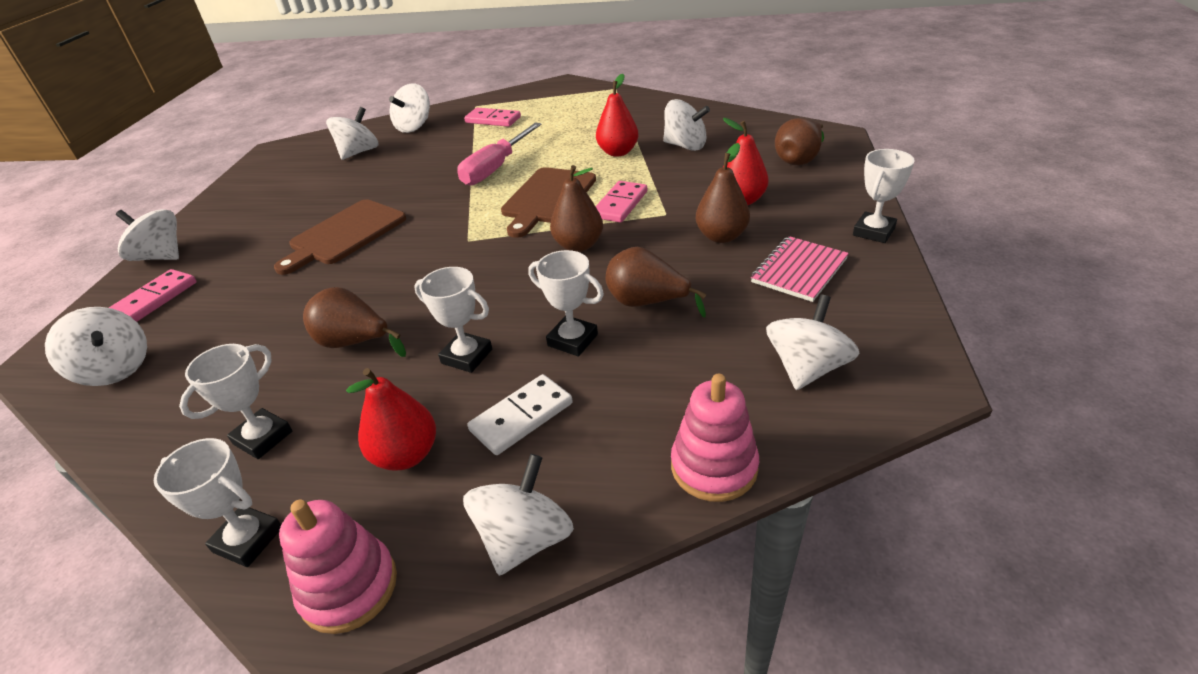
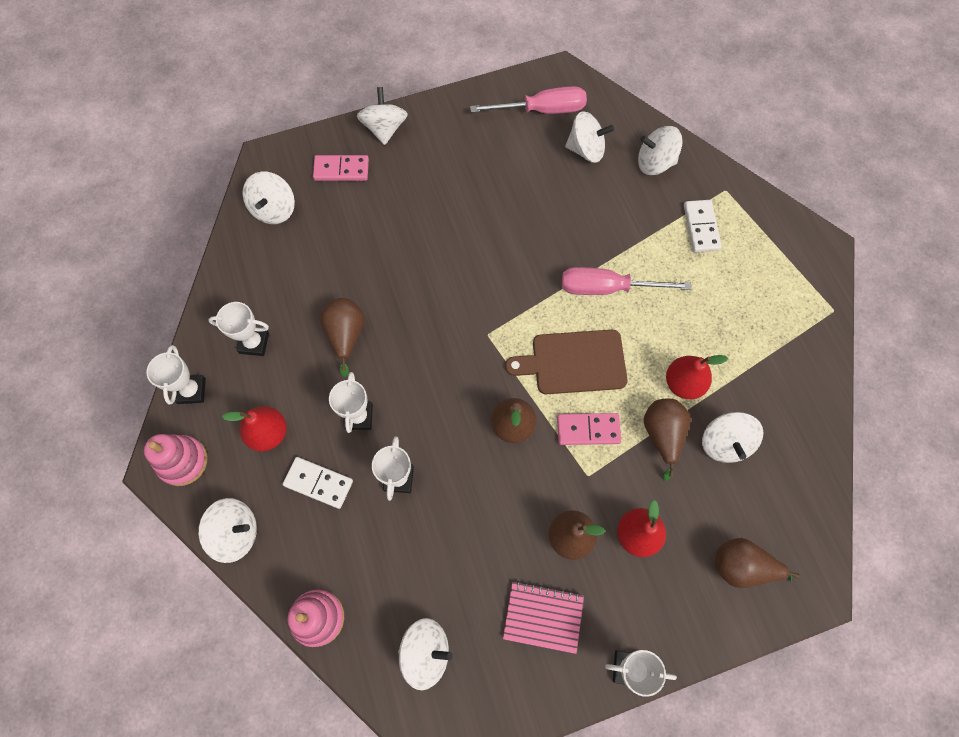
camera: 60 degrees right, 30 degrees up
brown cutting board [274,199,406,275] -> none
pink domino [464,108,521,127] -> white domino [684,200,722,252]
brown pear [606,246,707,317] -> brown pear moved to [643,398,691,481]
none -> pink screwdriver [470,86,587,114]

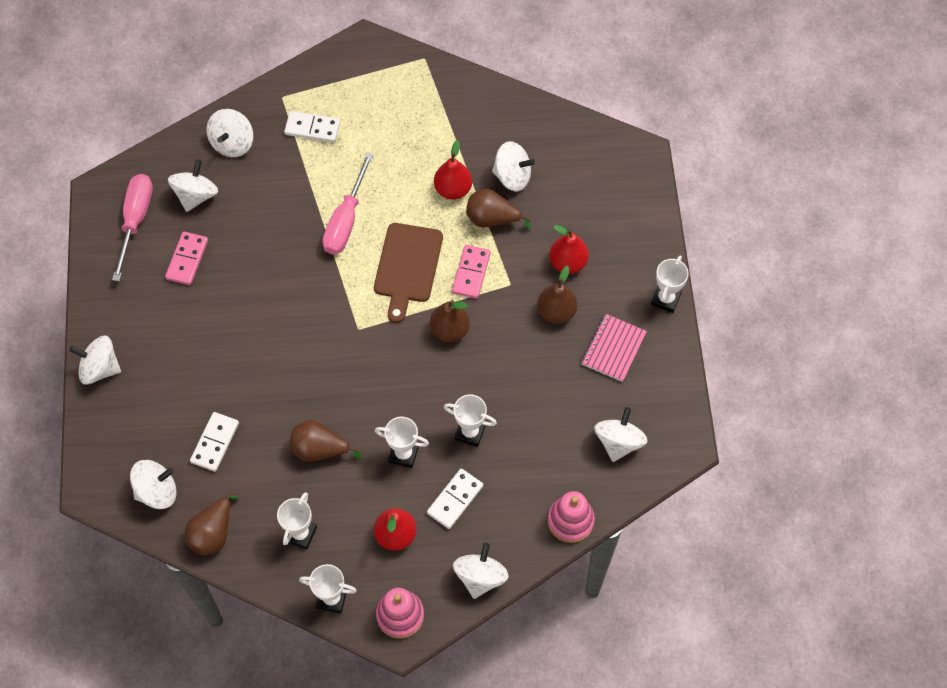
camera: 75 degrees left, 5 degrees down
white spinning top [242,172,295,224] -> white spinning top turned 45 degrees counterclockwise [130,460,177,509]
pink domino [313,155,369,181] -> pink domino moved to [165,232,208,285]
brown pear [715,538,800,588] -> brown pear moved to [185,490,238,555]
none -> white domino [190,412,239,472]

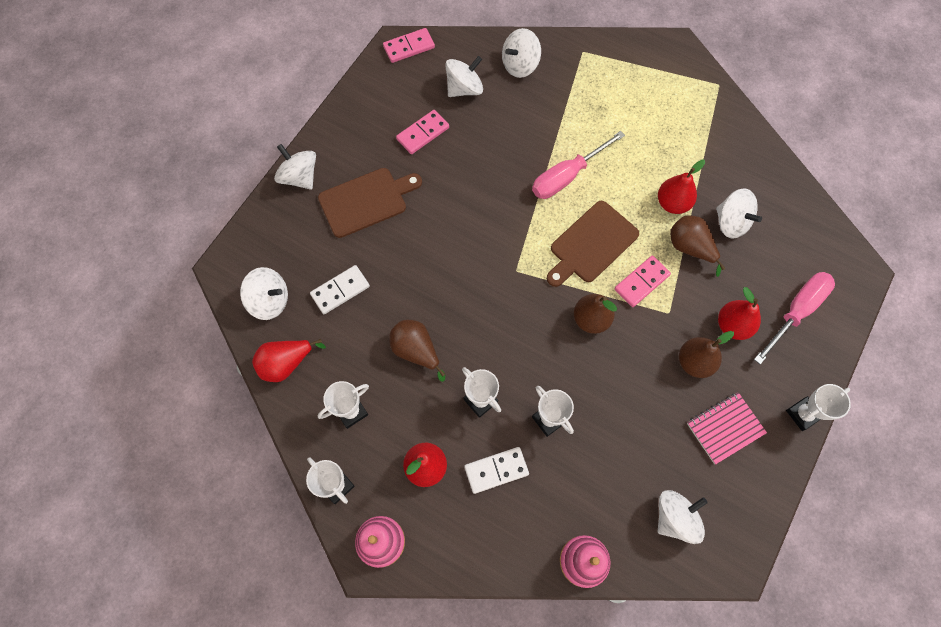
camera: 35 degrees right, 5 degrees up
pink screwdriver [112,174,153,281] -> pink screwdriver moved to [754,272,835,364]
brown pear [185,490,238,555] -> red pear [252,339,326,382]
white domino [284,111,340,143] -> none
white spinning top [453,543,509,599] -> none
none -> brown cutting board [318,168,422,238]
none -> pink domino [383,28,435,63]

